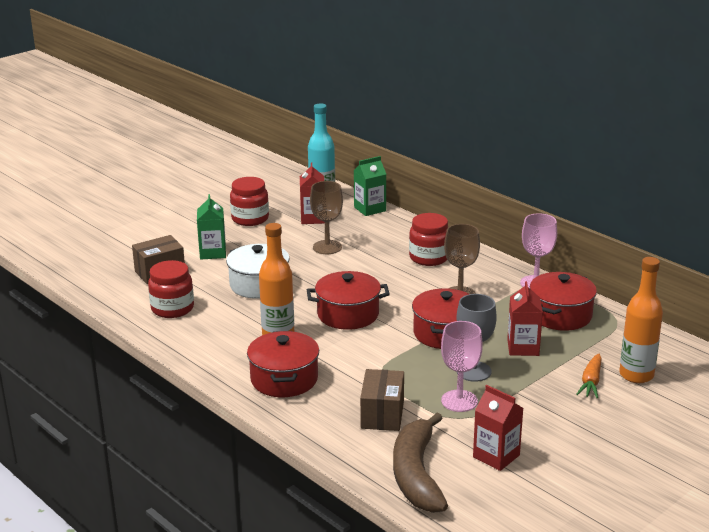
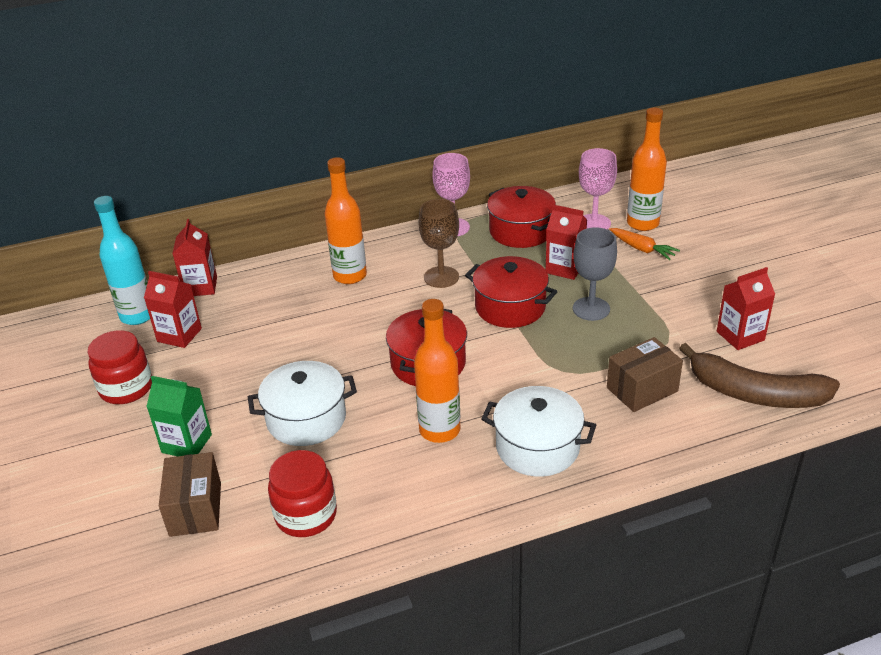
camera: 65 degrees left, 10 degrees up
red pot [247,331,319,397] -> white pot [481,386,596,477]
brown goblet [310,181,343,254] -> none
green carton [354,156,386,216] -> red carton [172,219,217,296]
brown box [360,369,404,431] -> brown box turned 60 degrees counterclockwise [607,337,683,412]
red jar [409,213,448,266] -> orange bottle [324,157,367,284]
pink goblet [441,321,483,412] -> pink goblet moved to [579,148,617,230]

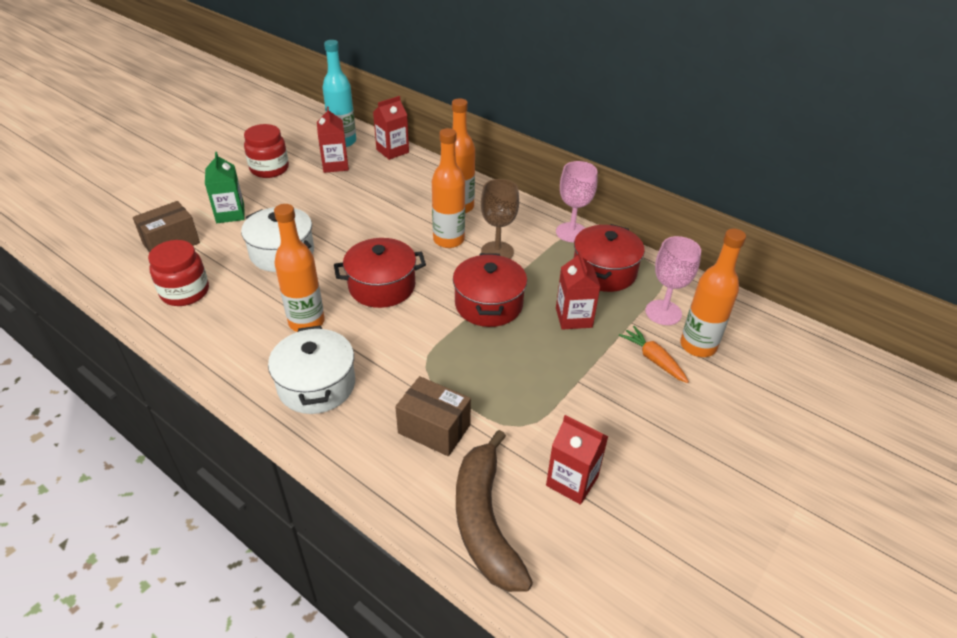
camera: 55 degrees right, 5 degrees up
grey goblet [573,227,617,321] -> none
orange carrot [609,228,680,260] -> orange carrot turned 135 degrees clockwise [619,326,689,383]
none -> orange bottle [432,128,465,248]

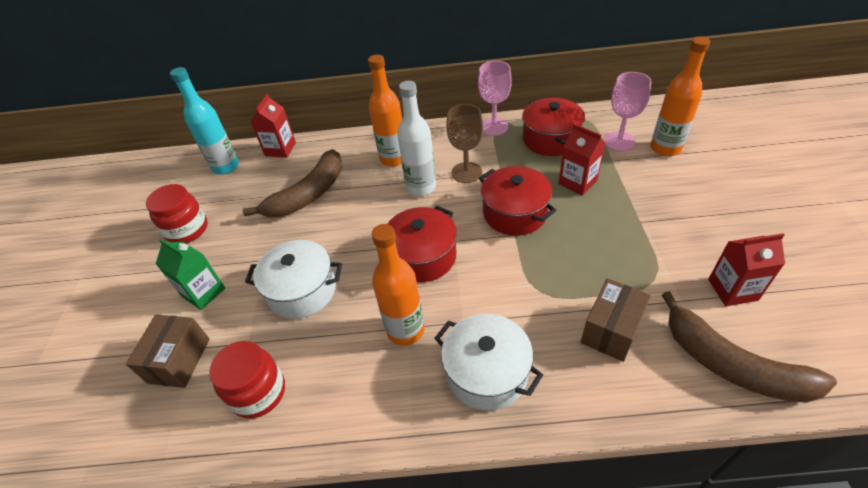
camera: 35 degrees left, 5 degrees up
red carton [317,107,349,173] -> none
brown box [395,376,471,456] -> brown box turned 45 degrees counterclockwise [581,278,651,362]
orange bottle [432,128,465,248] -> white bottle [397,81,436,196]
orange carrot [619,326,689,383] -> none
none -> brown banana [243,149,342,218]

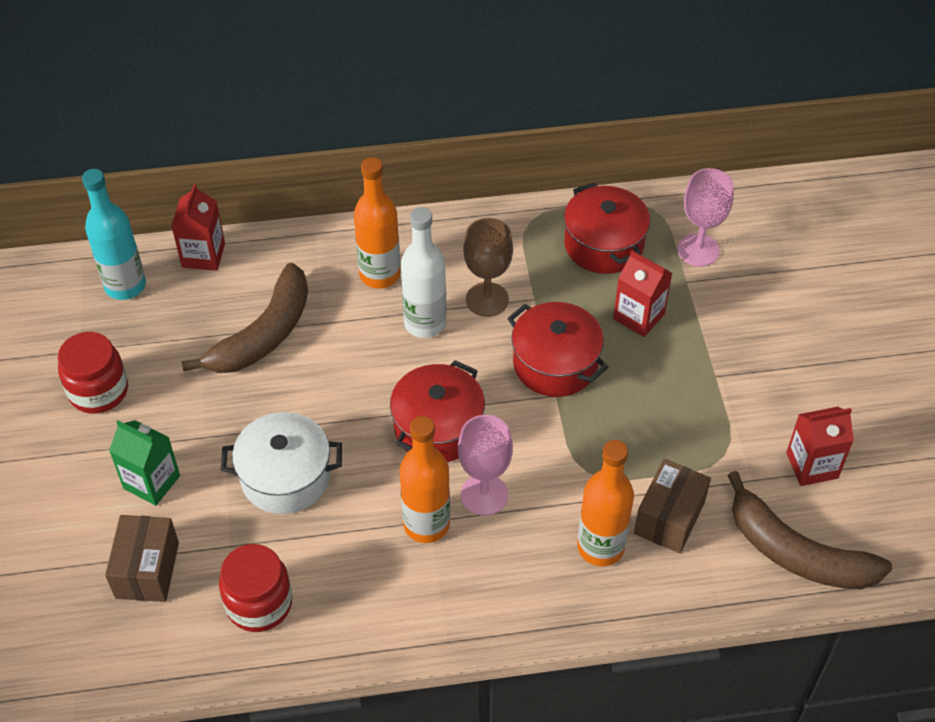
camera: 10 degrees left, 5 degrees up
white pot [434,314,543,411] -> none
pink goblet [478,61,512,136] -> pink goblet moved to [458,415,513,516]
orange bottle [651,36,710,156] -> orange bottle moved to [578,440,634,566]

